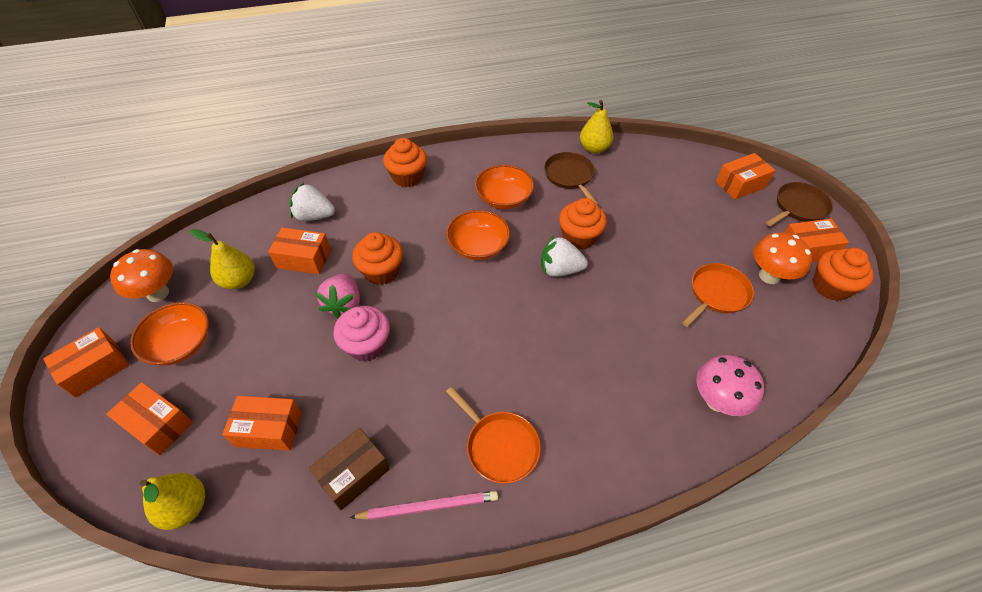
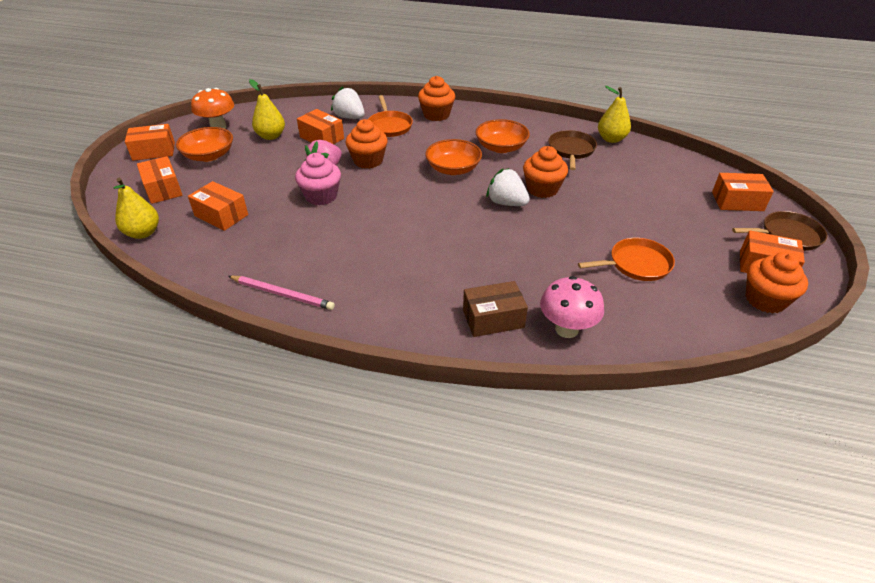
camera: 30 degrees right, 10 degrees down
brown box [309,428,390,511] -> brown box moved to [463,281,528,337]
orange pan [446,387,541,483] -> orange pan moved to [368,95,413,137]
orange mushroom [753,232,812,284] -> none

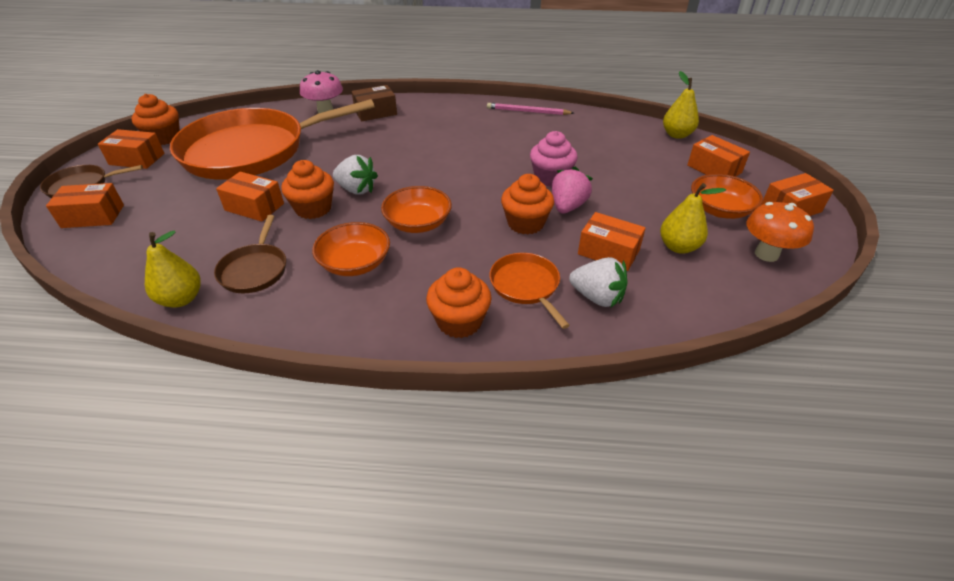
camera: 170 degrees right, 0 degrees up
orange box [188,181,248,231] -> orange box moved to [216,172,284,222]
orange pan [578,238,675,281] -> orange pan [170,99,375,180], size x2.35

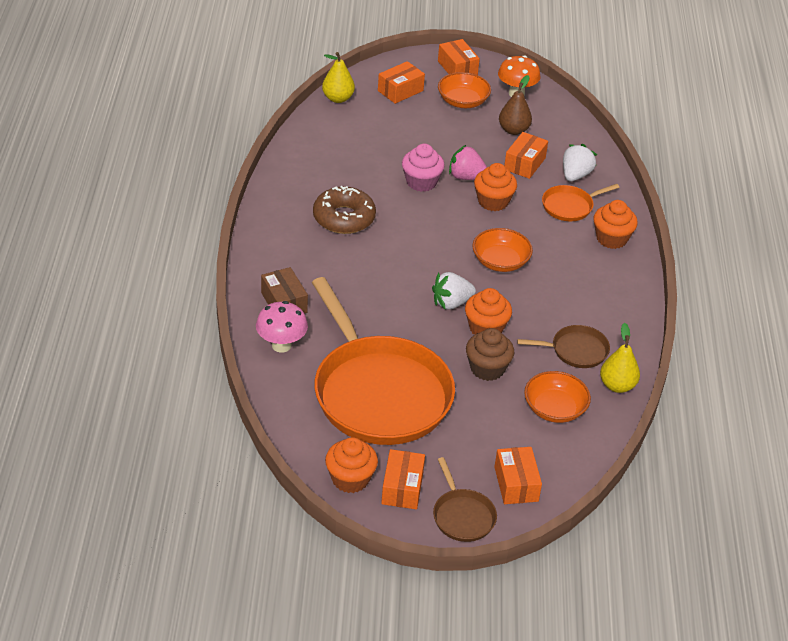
camera: 95 degrees left, 0 degrees up
orange box [216,172,284,222] -> brown cupcake [466,328,514,381]
orange bowl [312,222,390,276] -> orange bowl moved to [524,371,591,423]
white strawberry [333,155,378,195] -> white strawberry turned 135 degrees counterclockwise [432,272,476,310]
pink pencil [487,103,574,115] -> none
yellow pear [660,183,726,254] -> brown pear [499,75,532,135]
none -> brown donut [313,186,376,234]

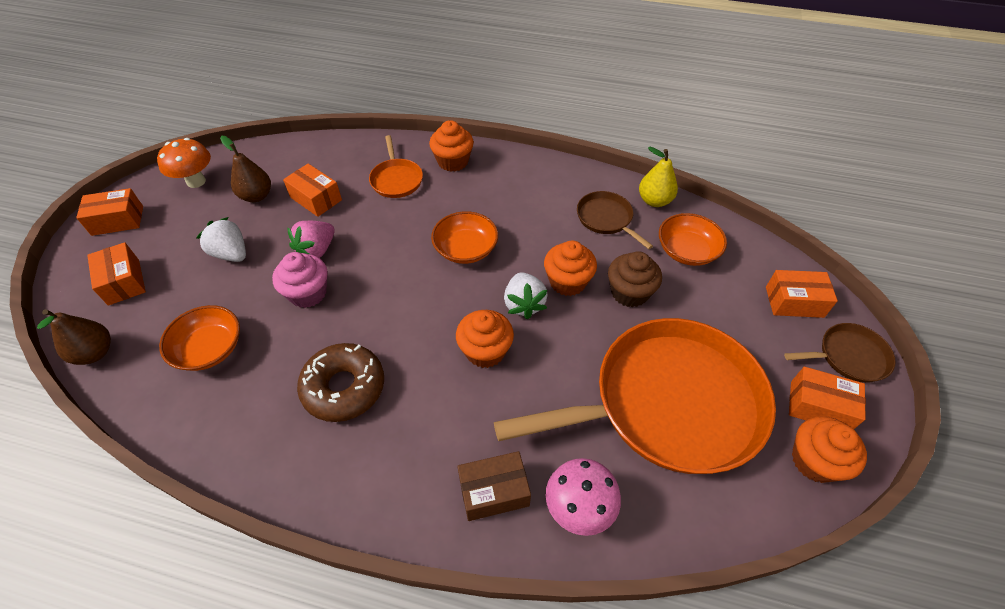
camera: 75 degrees left, 10 degrees up
yellow pear [322,52,355,103] -> brown pear [37,309,111,365]
orange bowl [438,72,491,108] -> orange bowl moved to [159,305,240,371]
orange cupcake [474,163,517,211] -> orange cupcake moved to [456,310,514,368]
brown pan [517,325,610,368] -> brown pan turned 45 degrees counterclockwise [577,191,653,249]
white strawberry [563,144,597,181] -> white strawberry moved to [196,217,246,262]

